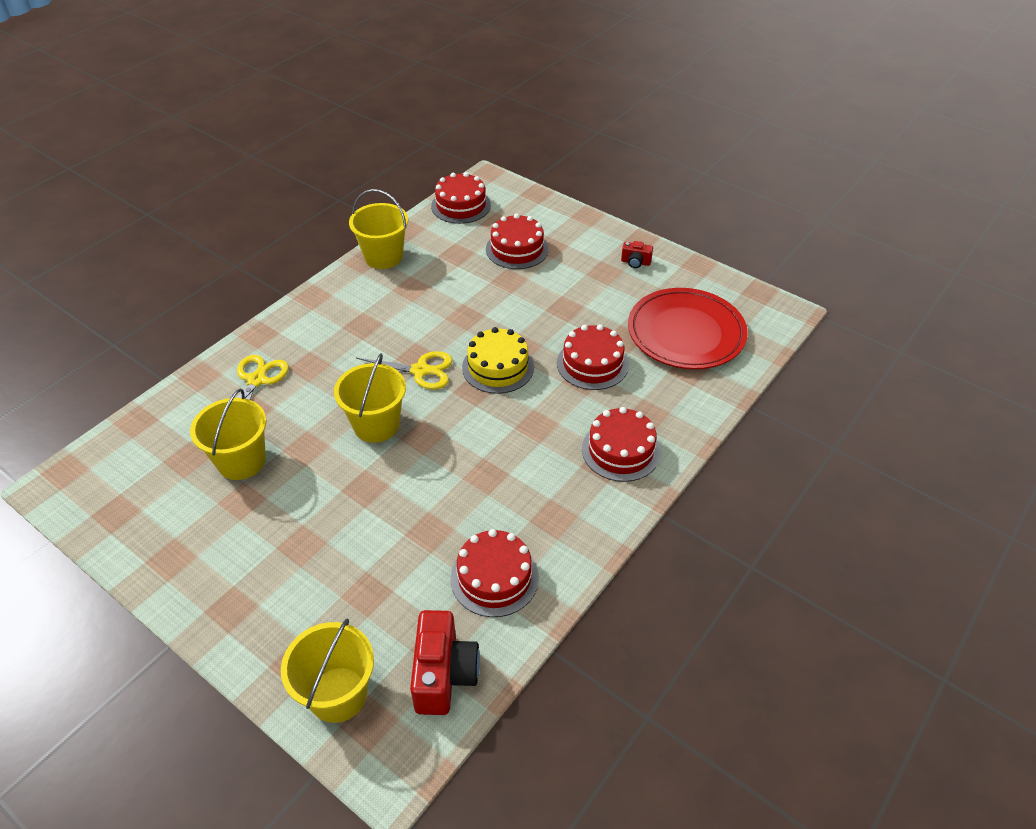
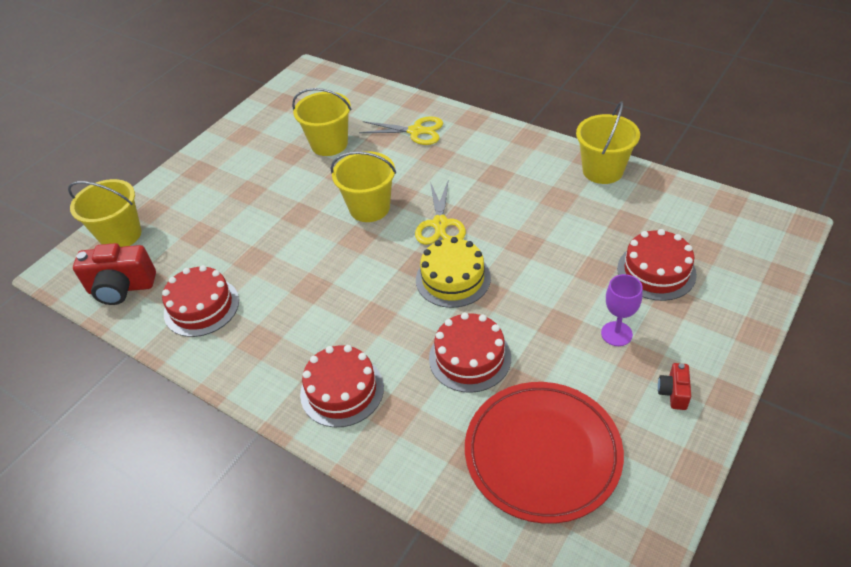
camera: 90 degrees right, 0 degrees up
red cake [431,172,491,224] -> none
none -> purple goblet [601,274,643,346]

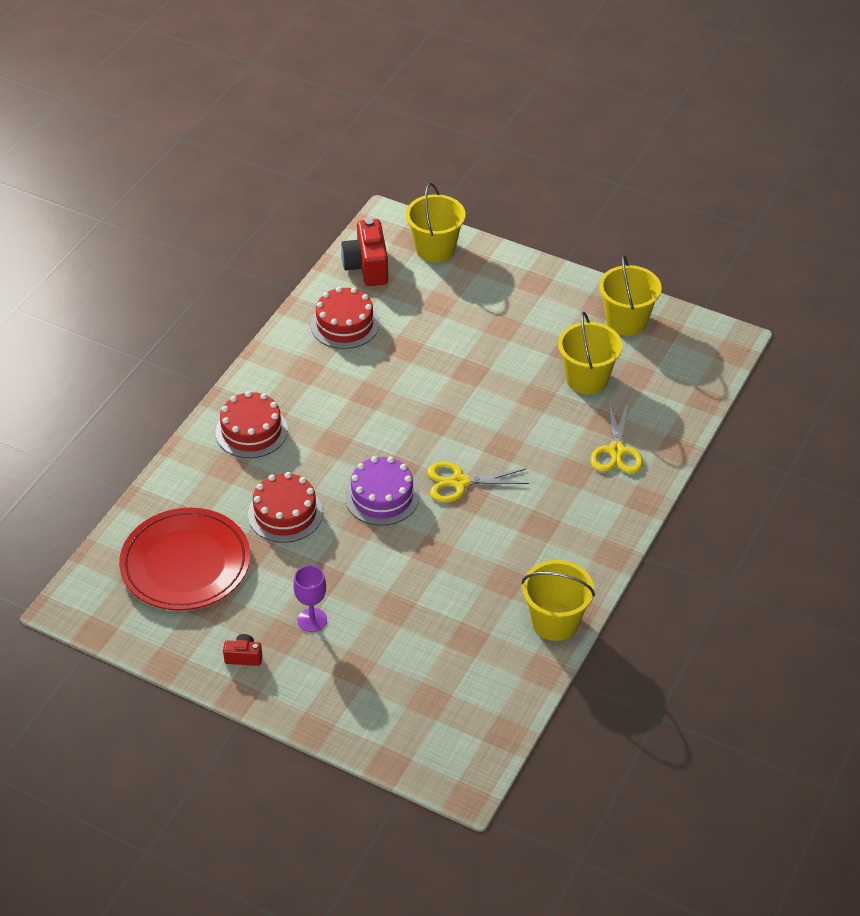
camera: 80 degrees right, 0 degrees up
yellow bucket [331,151,396,222] -> yellow bucket moved to [599,255,662,336]
yellow cake [416,237,491,308] -> purple cake [345,456,419,526]
red cake [617,229,697,301] -> none

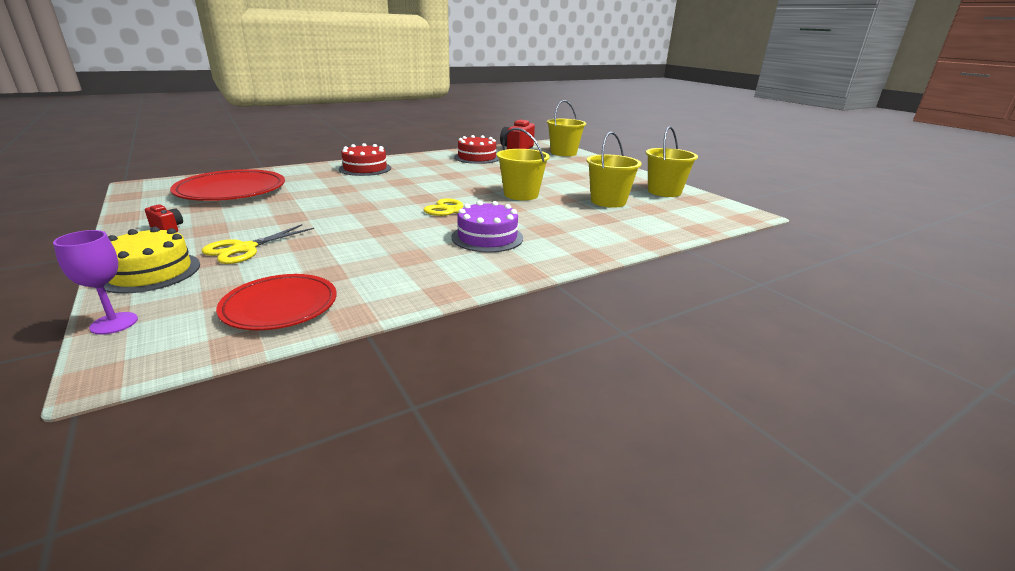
camera: 30 degrees right, 20 degrees down
red cake [248,472,323,543] -> none
purple goblet [293,565,327,632] -> purple goblet moved to [53,230,138,335]
purple cake [345,456,419,526] -> purple cake moved to [452,201,523,252]
yellow bucket [521,560,595,641] -> yellow bucket moved to [497,128,550,200]
yellow scissors [591,401,643,474] -> yellow scissors moved to [202,224,314,264]
none -> yellow cake [104,227,200,294]
none -> red plate [216,274,337,330]

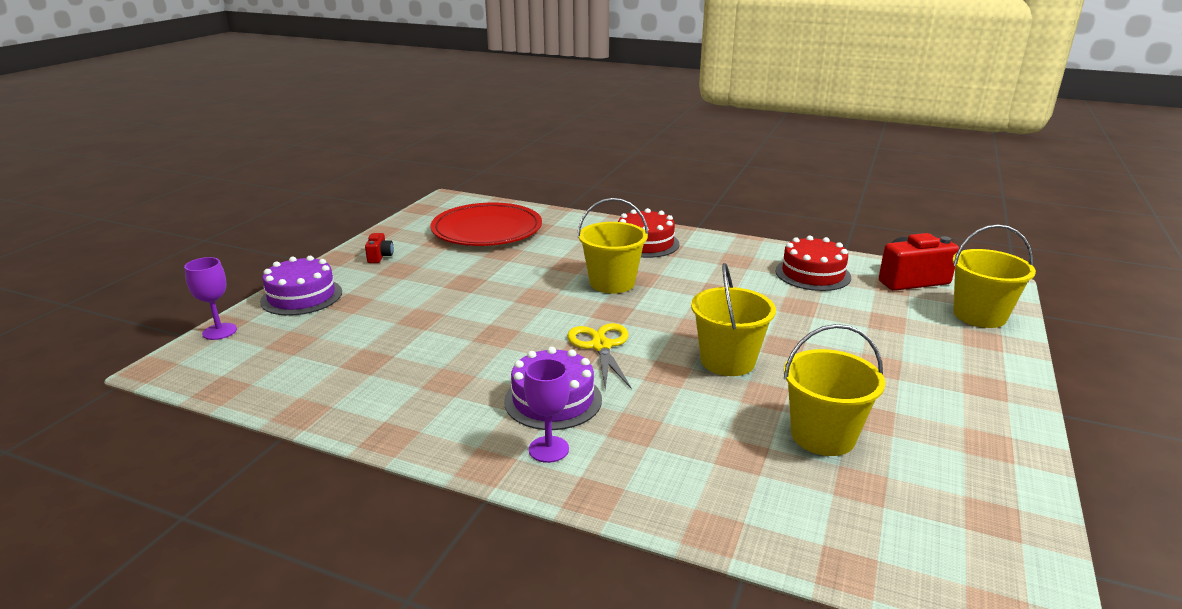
camera: 55 degrees right, 0 degrees up
yellow cake [104,227,200,294] -> purple cake [260,256,342,316]
yellow scissors [202,224,314,264] -> none
red plate [216,274,337,330] -> none
yellow bucket [646,126,698,197] -> yellow bucket moved to [577,198,648,293]
none -> purple goblet [524,358,570,463]

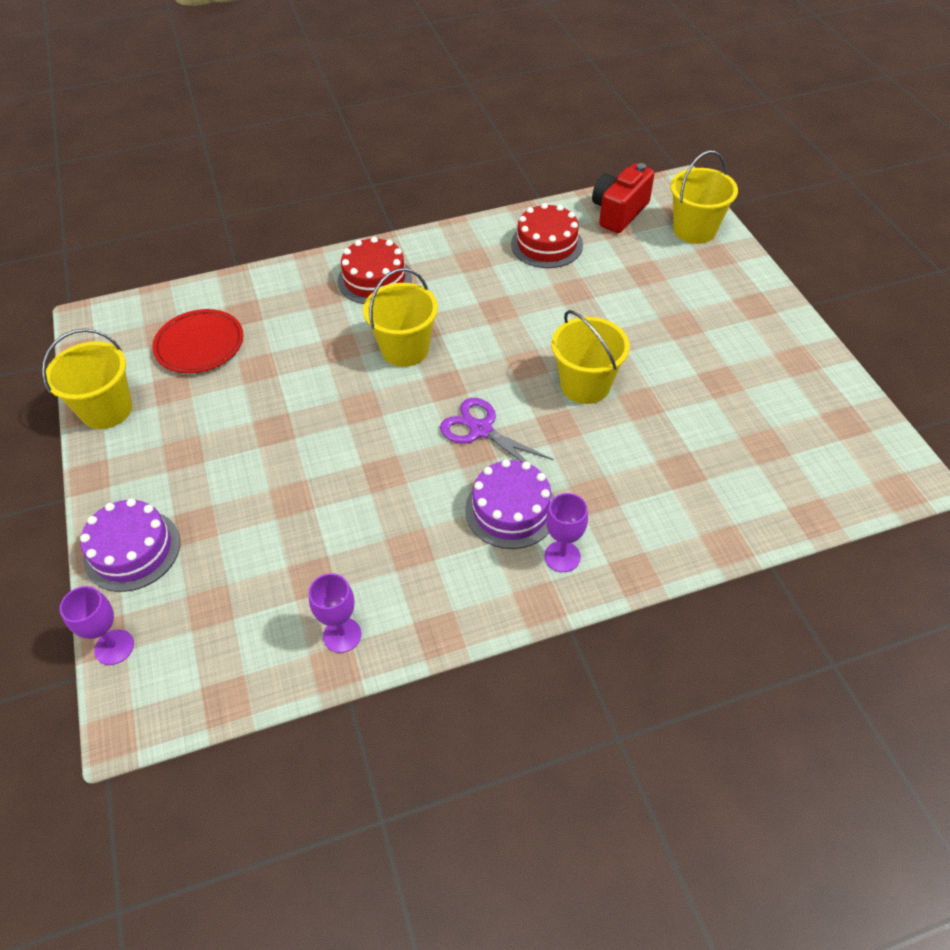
camera: 40 degrees left, 25 degrees up
red camera [365,233,393,263] -> none
red plate [430,203,542,246] -> red plate [152,309,244,373], size x0.67
yellow scissors [567,323,632,389] -> purple scissors [440,398,554,462]
yellow bucket [784,324,885,456] -> yellow bucket moved to [42,329,132,429]
none -> purple goblet [308,573,361,653]

